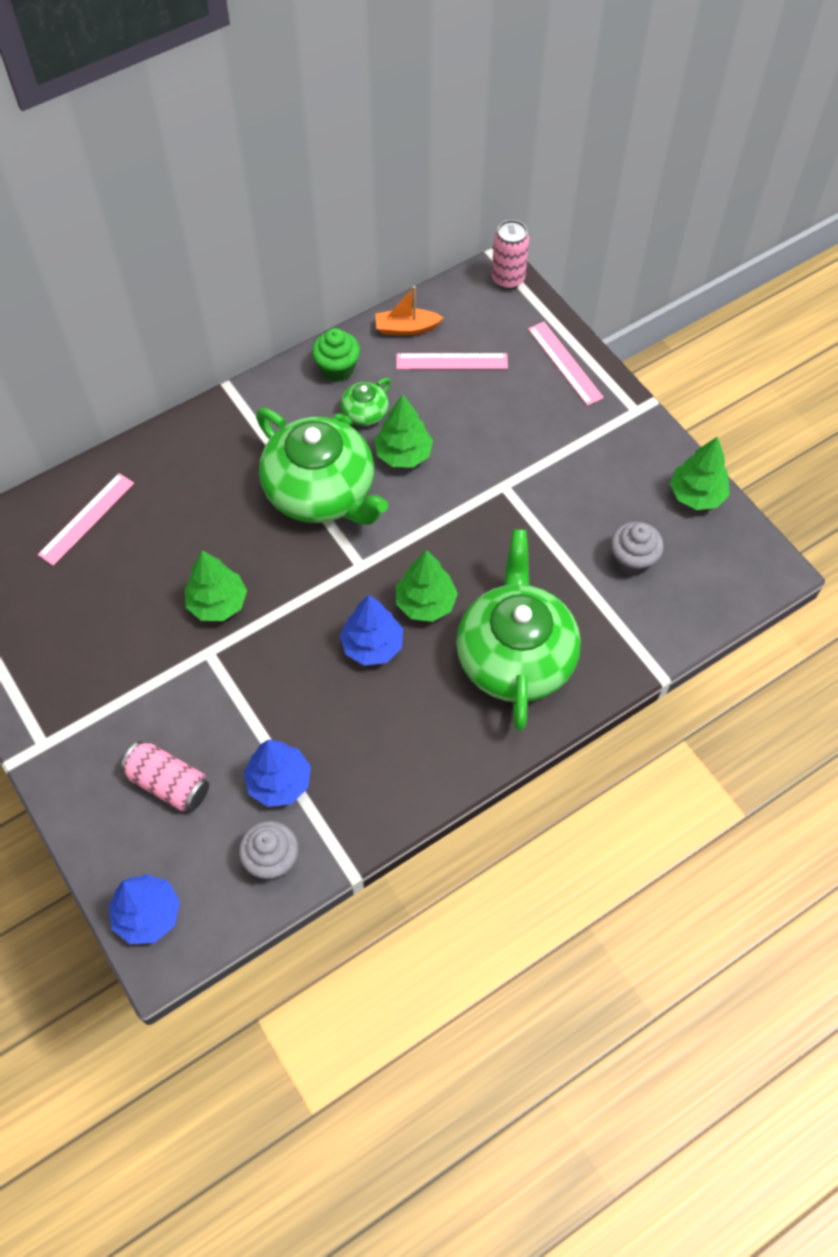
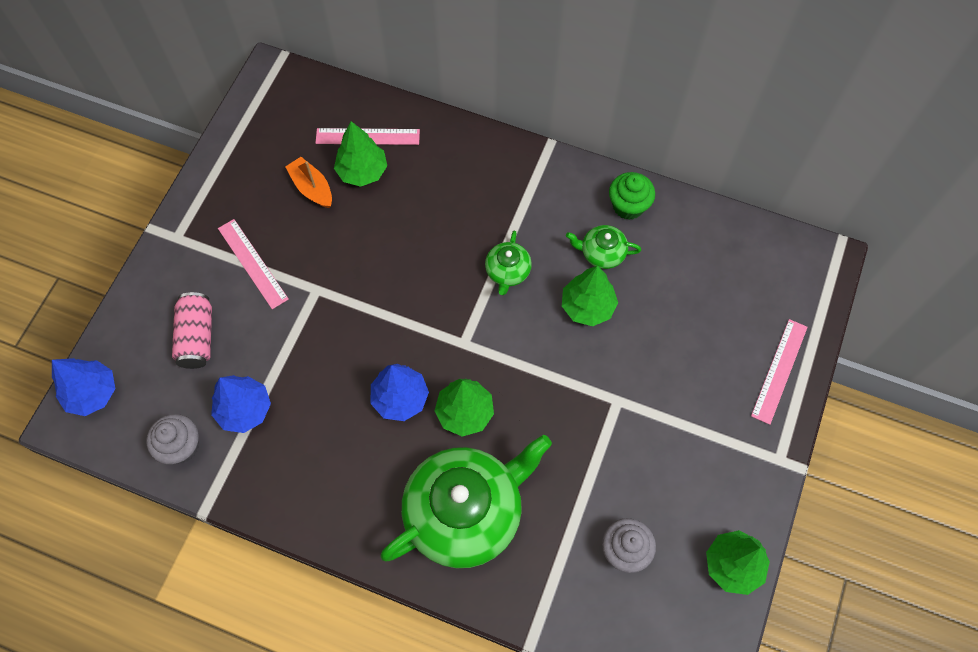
camera: 55 degrees right, 5 degrees up
green tree [185,551,247,621] -> green tree moved to [334,121,387,187]
green teapot [256,408,388,525] -> green teapot [485,231,532,295], size x0.44
orange boat [375,286,444,336] -> orange boat moved to [285,157,332,208]
pink ruler [396,353,508,369] -> pink ruler moved to [218,219,289,309]
pink can [492,220,529,290] -> none

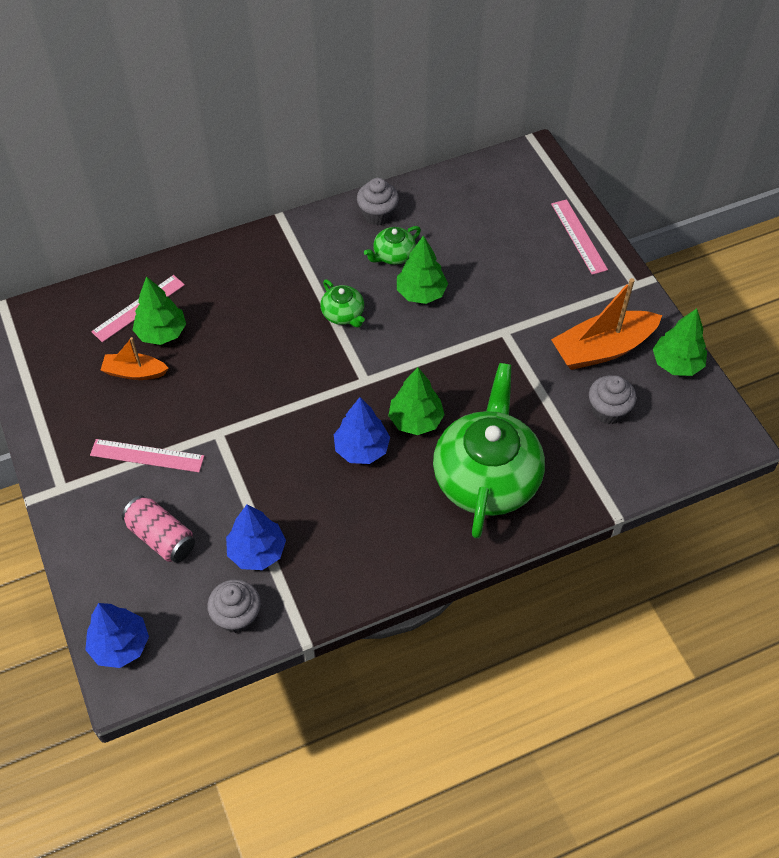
camera: 45 degrees left, 10 degrees down
green cupcake [609,172,655,220] -> grey cupcake [357,178,399,226]
none -> orange boat [551,278,662,370]

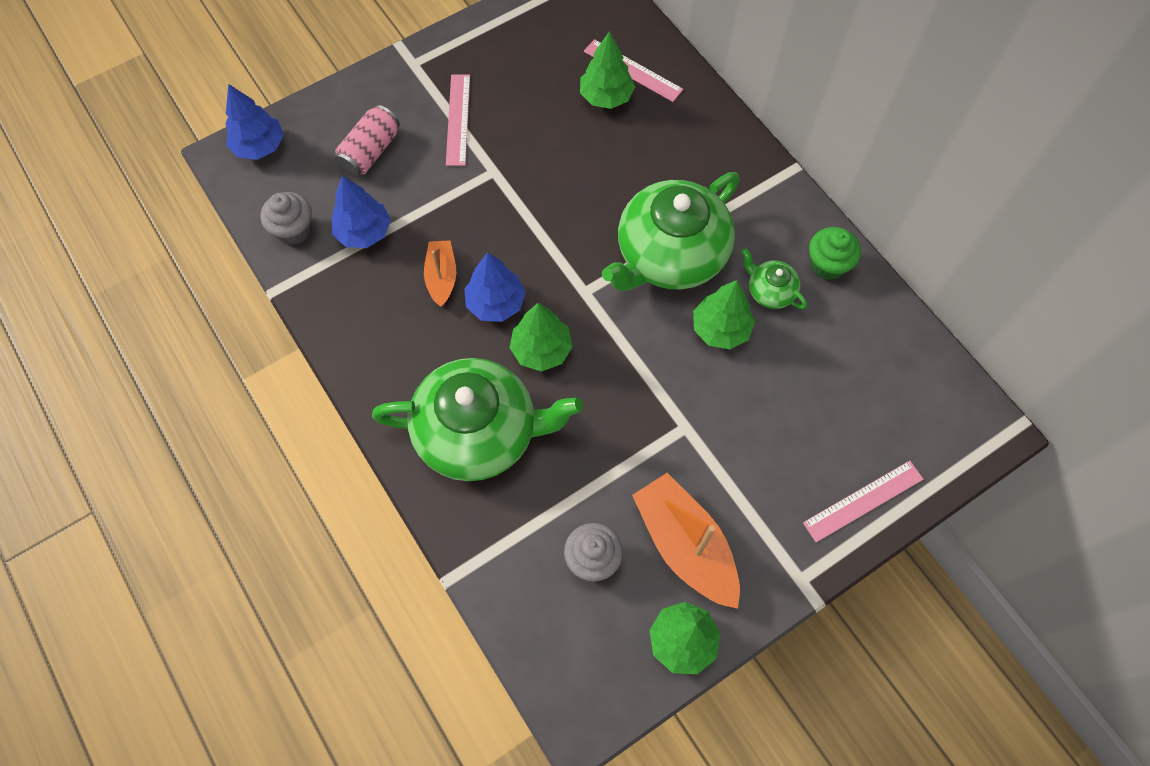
camera: 80 degrees right, 10 degrees up
orange boat [101,337,168,380] -> orange boat moved to [424,240,456,307]
green teapot [320,279,365,328] -> green teapot [602,172,740,291], size x2.28
grey cupcake [357,178,399,226] -> green cupcake [809,227,861,280]

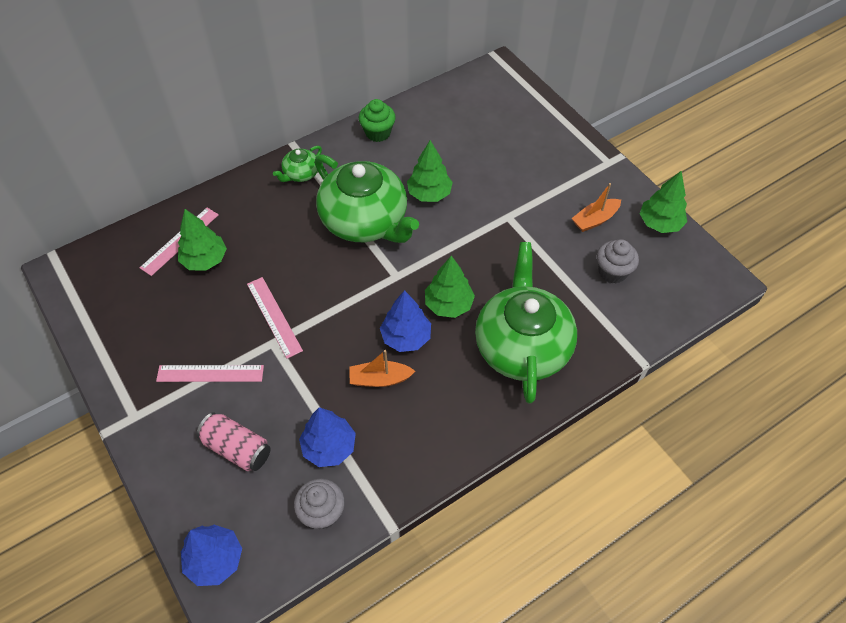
camera: 90 degrees left, 10 degrees down
orange boat [632,473,740,609] -> orange boat [571,183,621,232], size x0.57
green teapot [741,248,807,309] -> green teapot moved to [273,146,322,182]
pink ruler [803,461,924,542] -> pink ruler moved to [247,277,303,359]

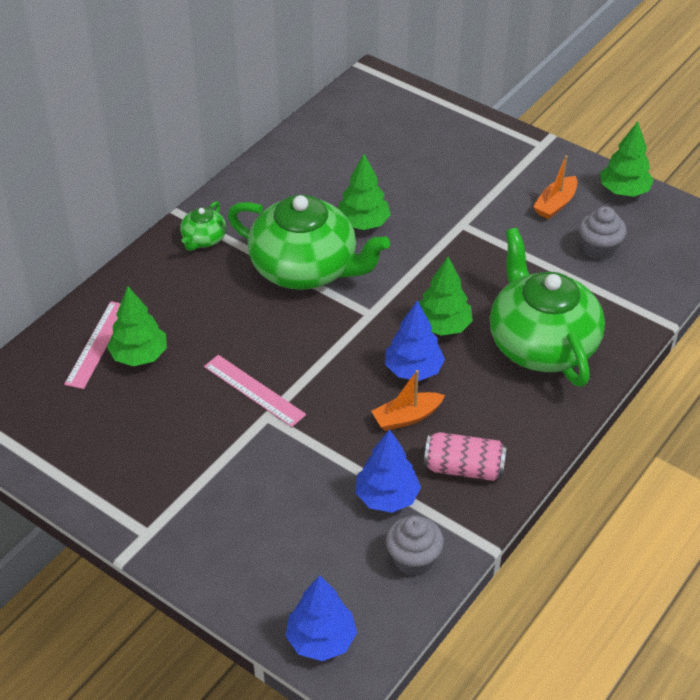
camera: 20 degrees left, 10 degrees down
pink ruler [156,365,264,382] -> none
pink can [196,412,271,471] -> pink can moved to [424,432,507,481]
green cupcake [359,99,396,142] -> none

